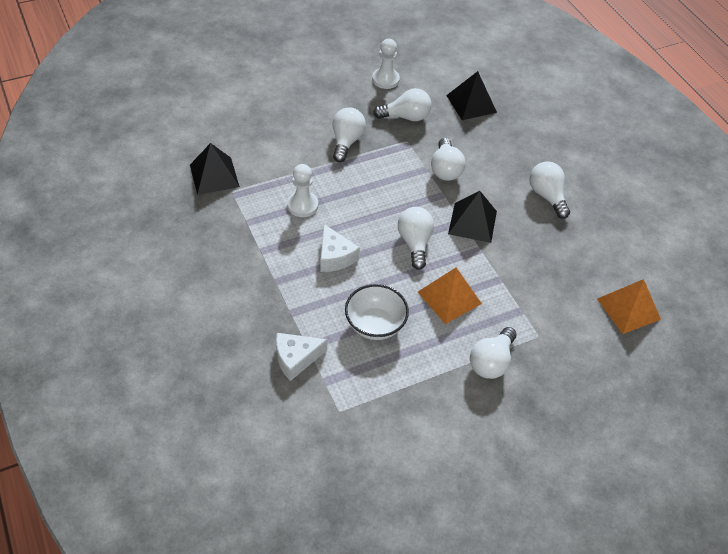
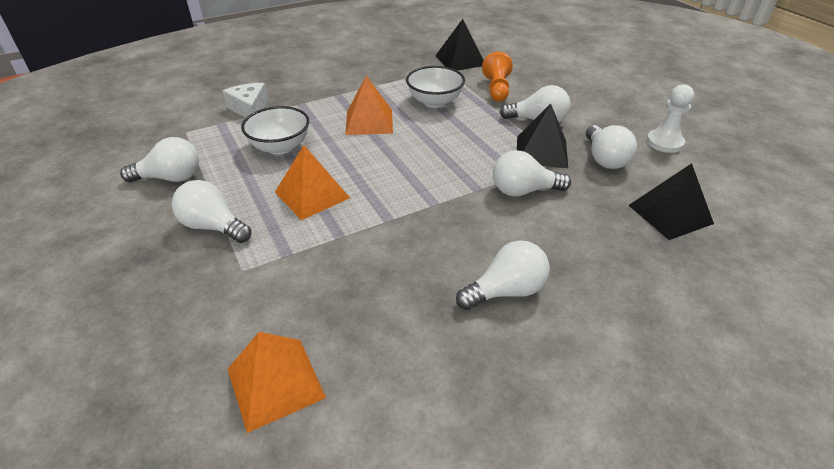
camera: 90 degrees right, 10 degrees down
white pawn [287,164,318,217] -> white bowl [406,66,465,108]
white cheese [320,224,360,272] -> orange pyramid [345,76,393,135]
white light bulb [398,207,434,270] -> white light bulb moved to [120,137,199,182]
black pyramid [448,191,497,243] -> black pyramid moved to [517,104,568,168]
none -> orange pawn [482,52,513,102]

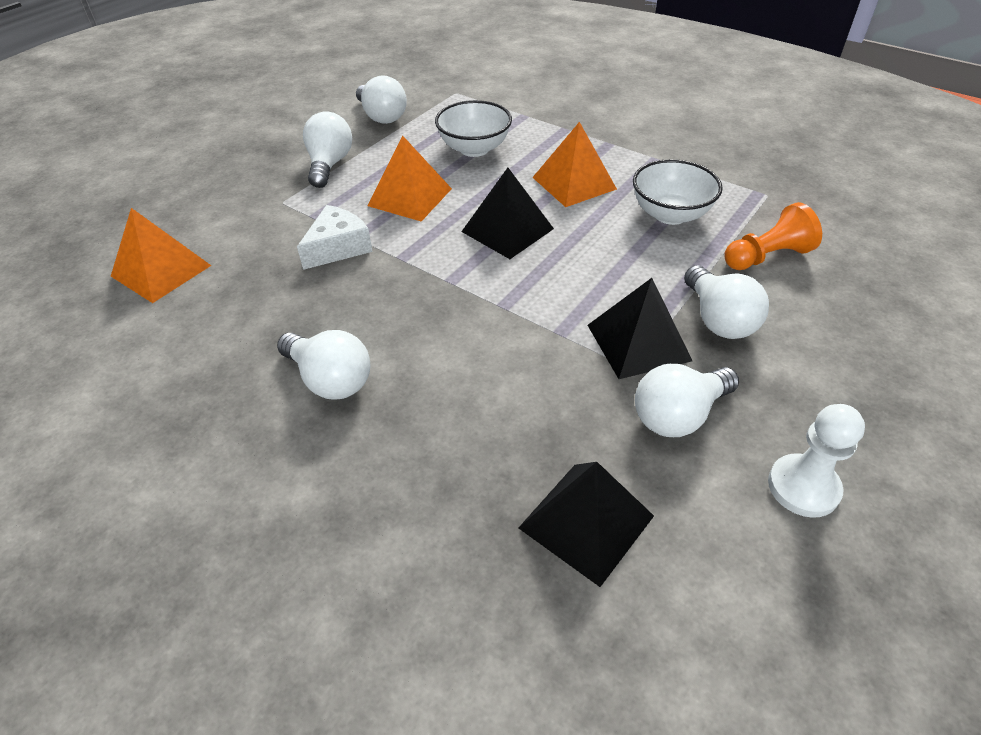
camera: 65 degrees right, 5 degrees up
white cheese [222,83,268,118] -> white cheese moved to [297,205,373,270]
black pyramid [435,19,483,71] -> black pyramid moved to [461,168,554,259]
white light bulb [493,150,571,197] -> none

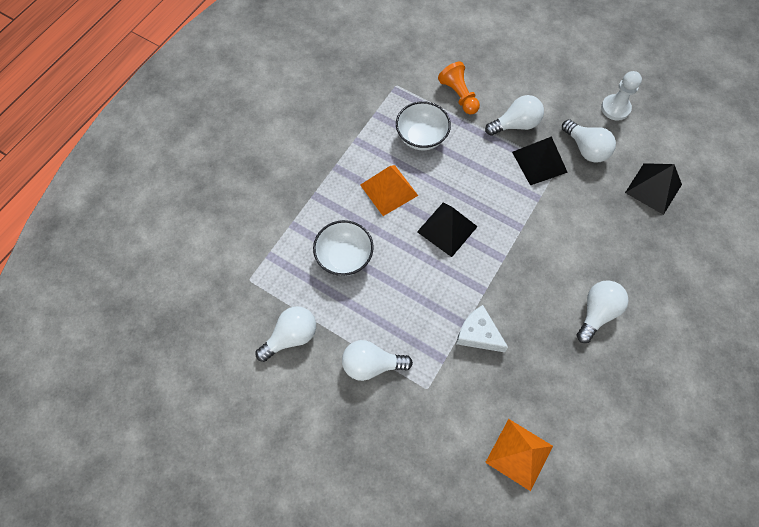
camera: 95 degrees left, 20 degrees up
orange pyramid [367,136,452,221] -> none

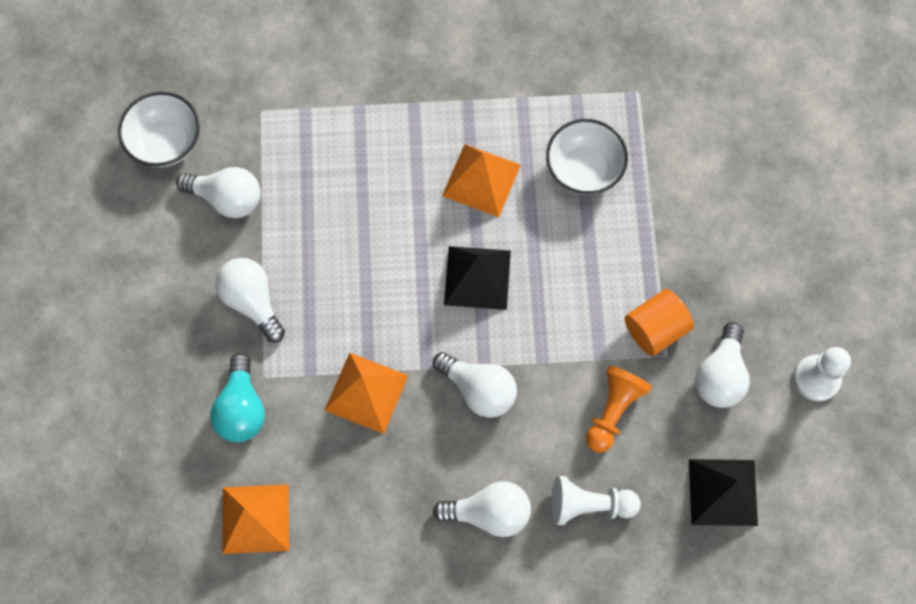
camera: 55 degrees right, 5 degrees up
white bowl [313,220,374,276] -> white bowl moved to [118,92,200,167]
orange pawn [438,61,480,114] -> orange pawn moved to [586,366,652,453]
white cheese [456,305,509,352] -> orange pyramid [324,353,409,434]
white light bulb [485,95,544,136] -> white light bulb moved to [433,352,517,418]
black pyramid [512,136,568,185] -> orange cylinder [625,289,694,356]
none -> turquoise light bulb [210,353,265,442]
none -> white pawn [552,476,641,525]

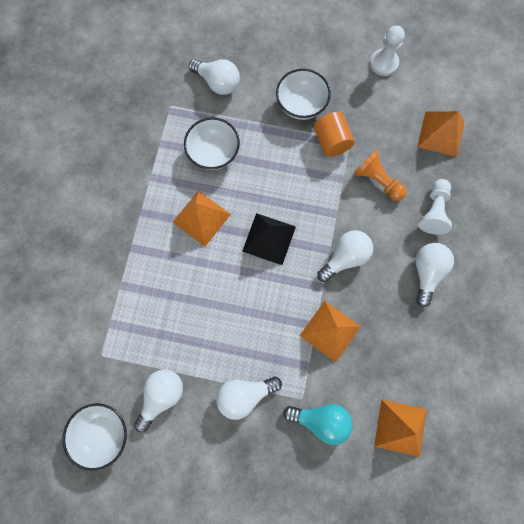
camera: 75 degrees left, 5 degrees up
black pyramid [689,459,758,526] -> orange pyramid [417,111,465,157]
white light bulb [695,322,750,408] -> white light bulb moved to [189,59,240,95]
none -> white bowl [276,69,331,120]

